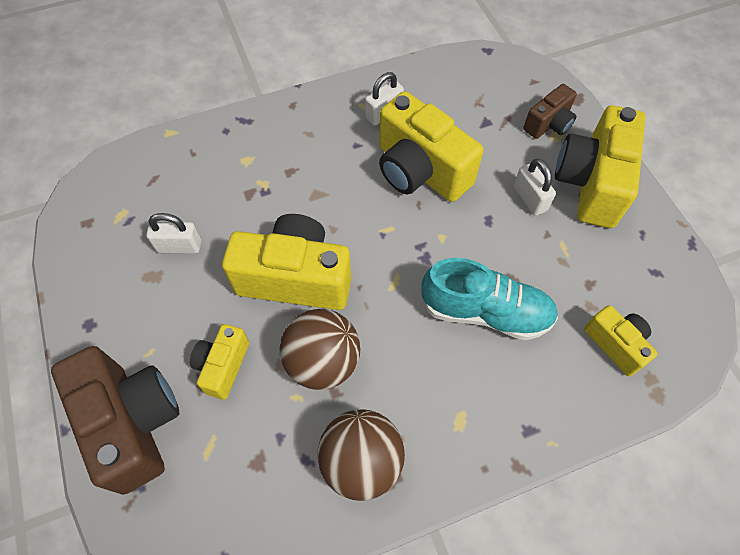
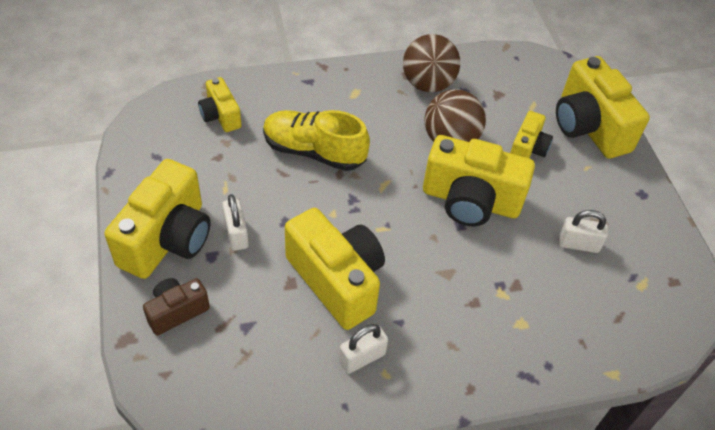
camera: 175 degrees left, 10 degrees down
brown camera [51,346,179,495] -> yellow camera [556,56,650,159]
turquoise shoe [421,258,558,340] -> yellow shoe [263,110,370,171]

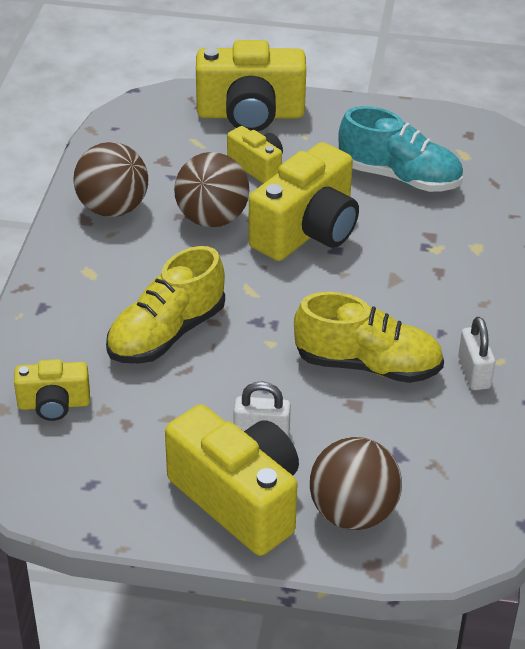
camera: 65 degrees left, 10 degrees down
brown camera [143,278,210,336] -> brown ball [310,437,402,530]
yellow camera [285,208,385,330] -> yellow shoe [294,292,444,383]
white padlock [559,210,608,253] -> turquoise shoe [338,106,463,192]

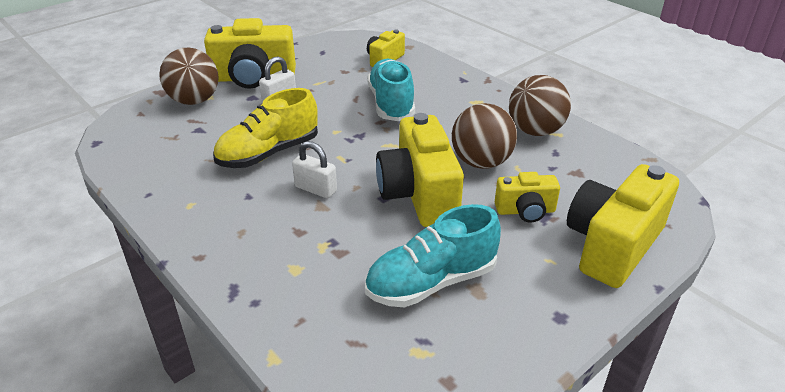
camera: 130 degrees right, 5 degrees down
yellow shoe [106,246,225,364] -> turquoise shoe [367,59,415,121]
white padlock [458,317,495,390] -> white padlock moved to [292,141,337,198]

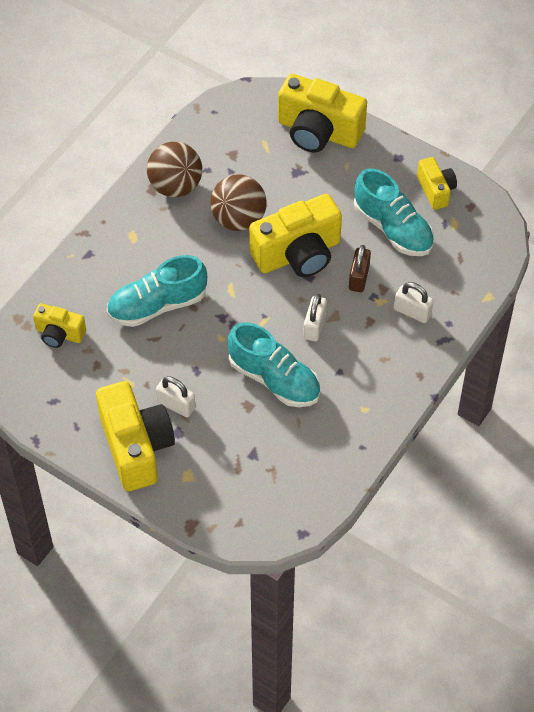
camera: 105 degrees left, 20 degrees up
brown ball [159,48,219,105] -> none
yellow shoe [213,88,318,168] -> turquoise shoe [228,322,320,407]
yellow camera [495,172,560,223] -> yellow camera moved to [417,157,457,210]
none -> brown padlock [349,245,371,292]
none -> white padlock [394,282,433,323]

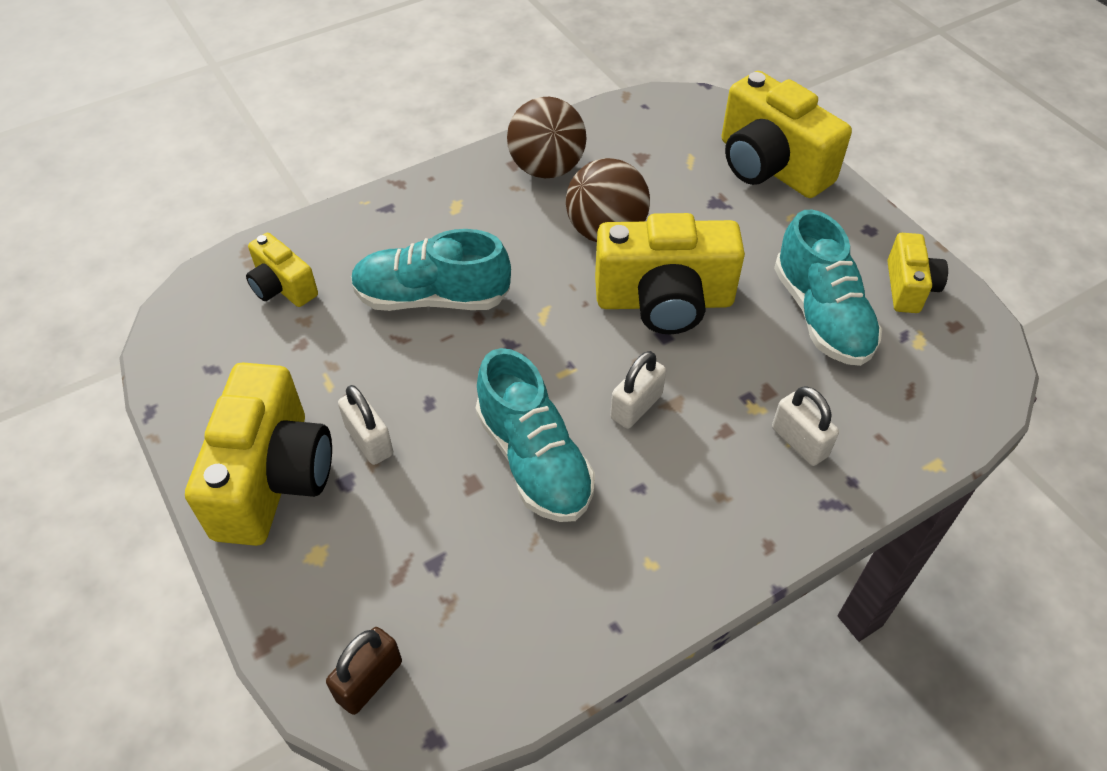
camera: 25 degrees right, 5 degrees down
brown padlock [349,245,371,292] -> brown padlock moved to [326,627,402,715]

